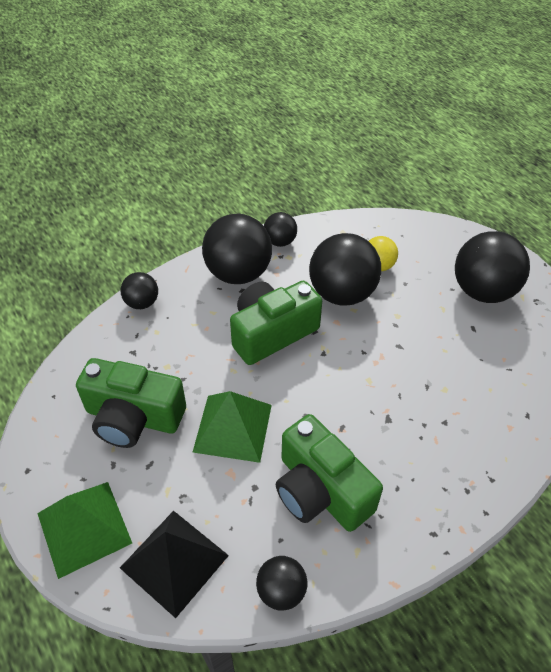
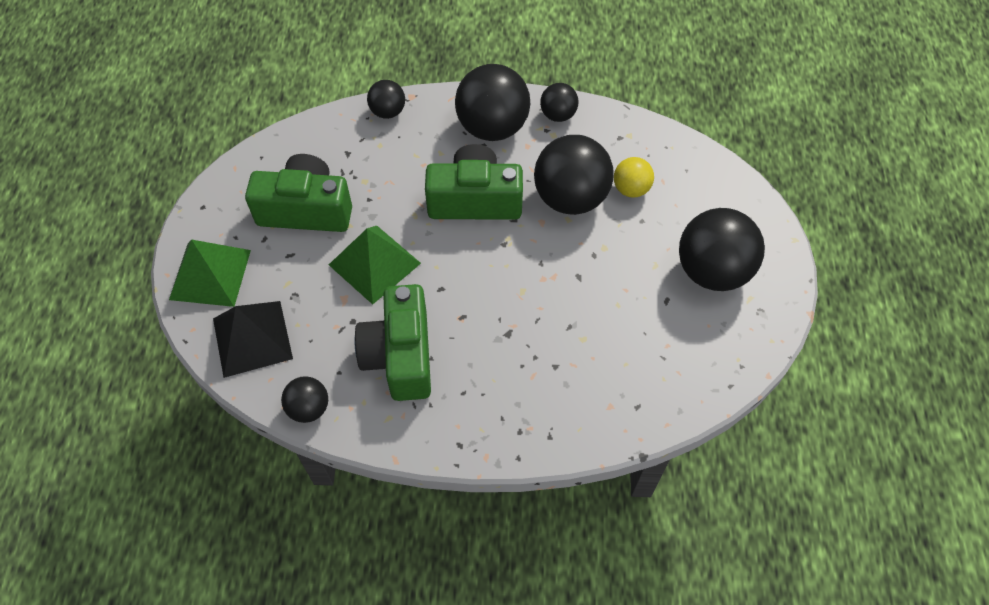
camera: 35 degrees right, 10 degrees up
green camera [76,358,186,448] -> green camera turned 135 degrees clockwise [245,154,352,232]

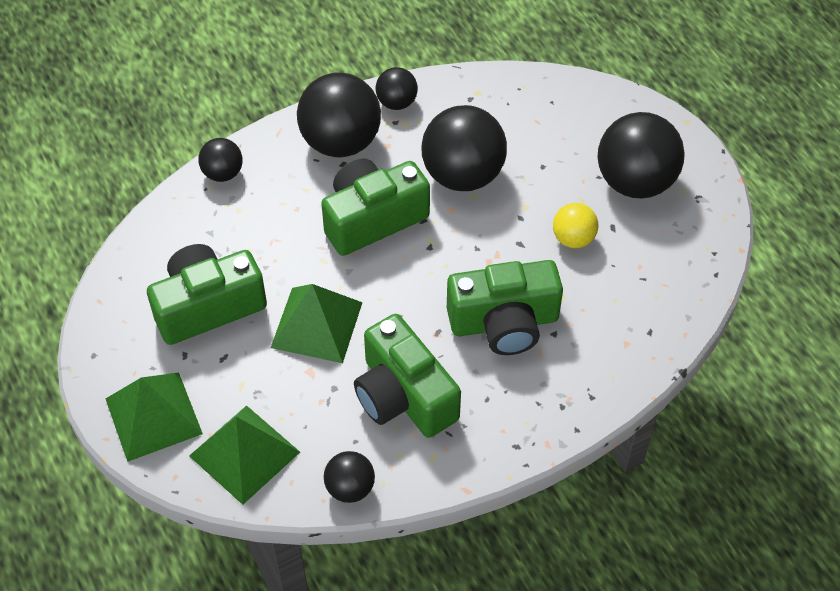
camera: 30 degrees left, 5 degrees down
black pyramid [213,301,293,378] -> green pyramid [189,405,300,505]
yellow ball [614,157,654,197] -> yellow ball moved to [553,203,598,248]
none -> green camera [447,260,563,355]

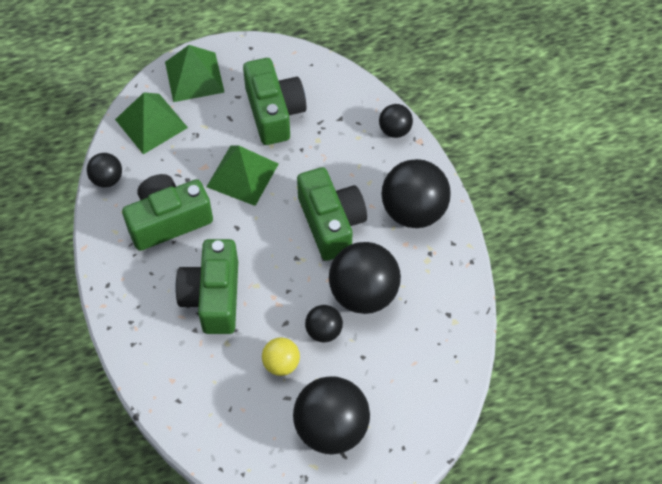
camera: 100 degrees right, 5 degrees up
black ball [376,67,418,110] -> black ball moved to [305,305,343,342]

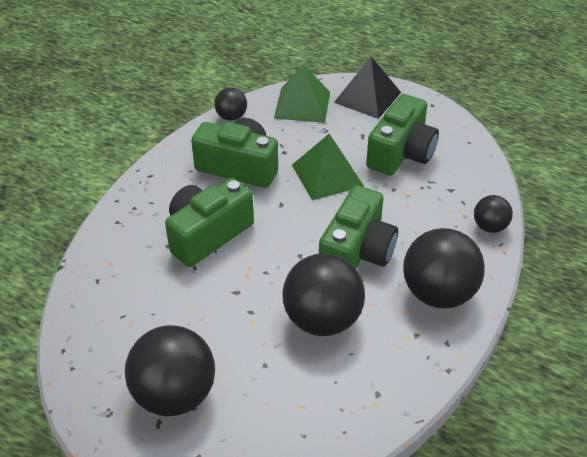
camera: 45 degrees right, 15 degrees down
green pyramid [165,45,225,102] -> black pyramid [334,57,401,119]
yellow ball [262,338,300,376] -> none
black ball [305,305,343,342] -> none

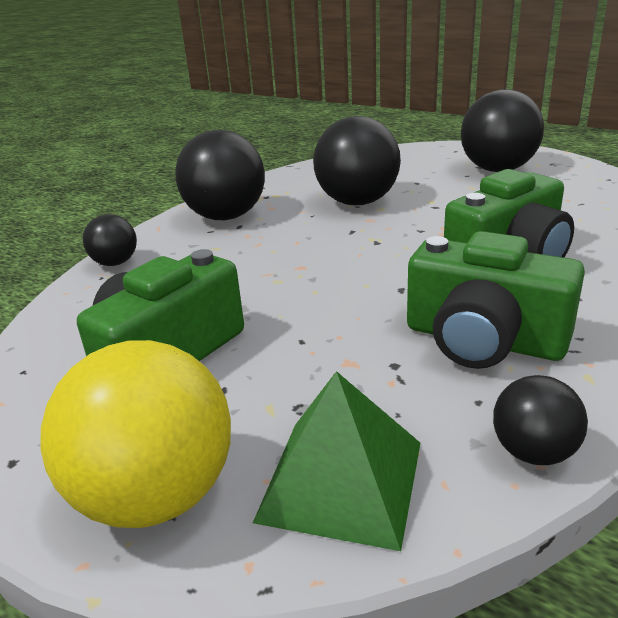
camera: 170 degrees left, 15 degrees down
green pyramid [292,134,364,200] -> none
green camera [319,185,398,269] -> none
black pyramid [334,57,401,119] -> yellow ball [40,340,231,528]

